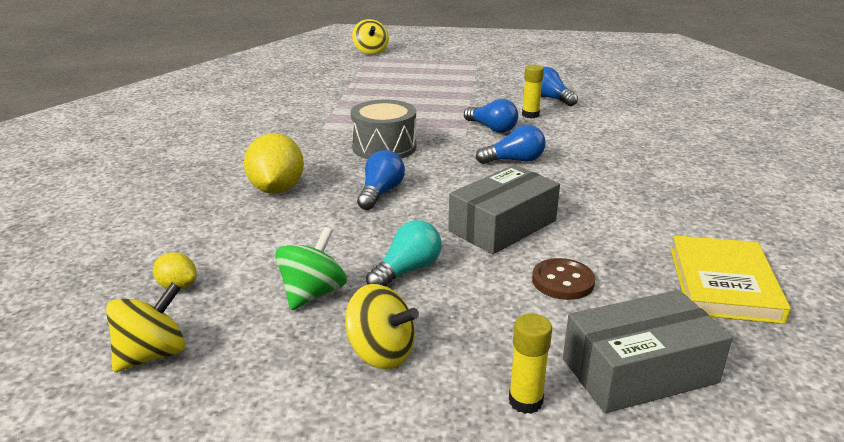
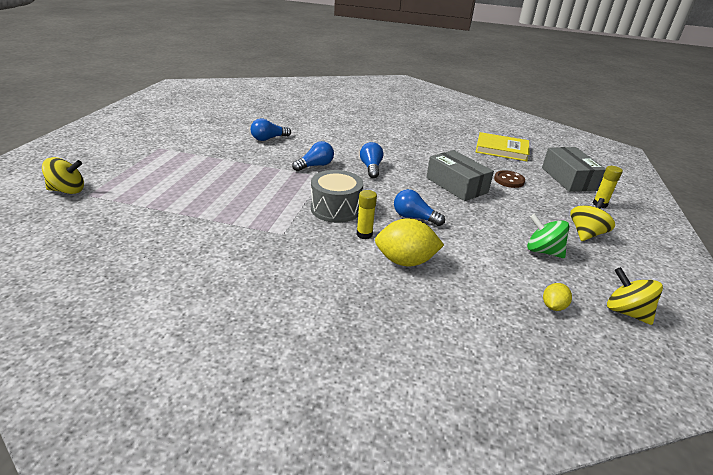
camera: 85 degrees left, 5 degrees up
turquoise light bulb [366,220,442,286] -> none
yellow glue stick [522,65,544,118] -> yellow glue stick moved to [357,190,377,239]

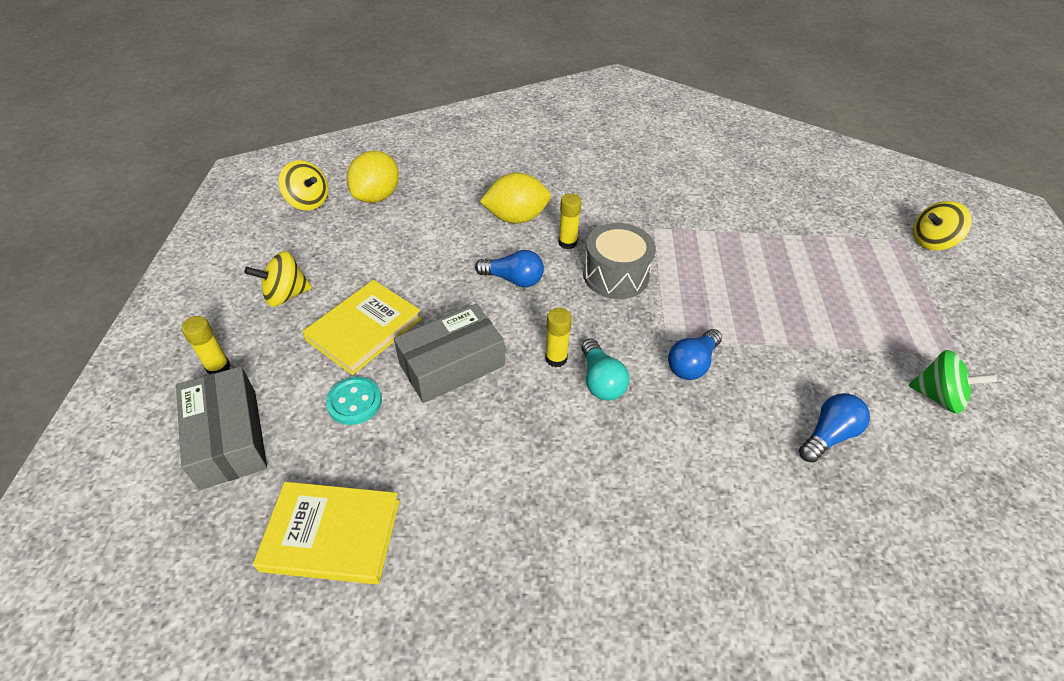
camera: 170 degrees right, 15 degrees up
blue light bulb [360,142,383,178] -> turquoise light bulb [581,339,629,401]
grey box [426,150,494,201] -> grey box turned 75 degrees counterclockwise [394,304,505,403]
brown button [494,170,525,188] -> turquoise button [326,377,382,425]
green spinning top [527,214,569,258] -> green spinning top moved to [908,350,997,414]
yellow lemon [543,283,572,311] -> yellow lemon [347,151,399,203], size x1.96
yellow spinning top [570,198,615,241] -> yellow spinning top turned 45 degrees clockwise [244,251,312,307]
none -> yellow book [302,280,422,375]
none -> yellow glue stick [545,308,572,367]

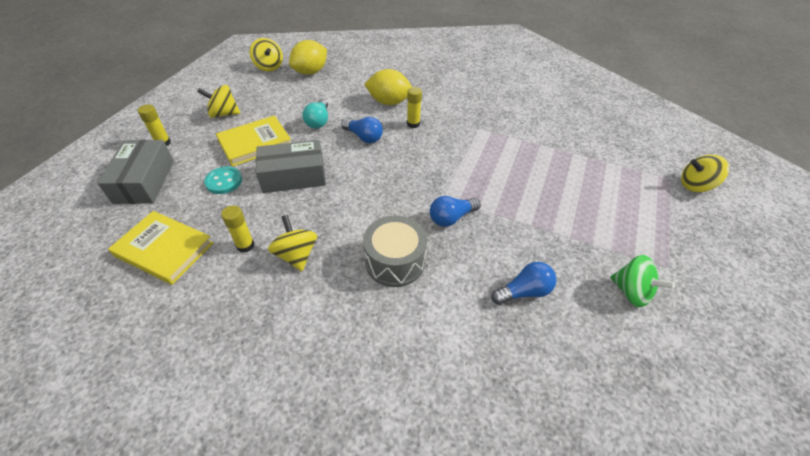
camera: 20 degrees right, 0 degrees up
yellow glue stick [545,308,572,367] -> yellow glue stick moved to [221,205,254,253]
turquoise light bulb [581,339,629,401] -> turquoise light bulb moved to [303,99,328,129]
grey drum [583,223,656,299] -> grey drum moved to [363,216,427,287]
none -> yellow spinning top [268,215,317,271]

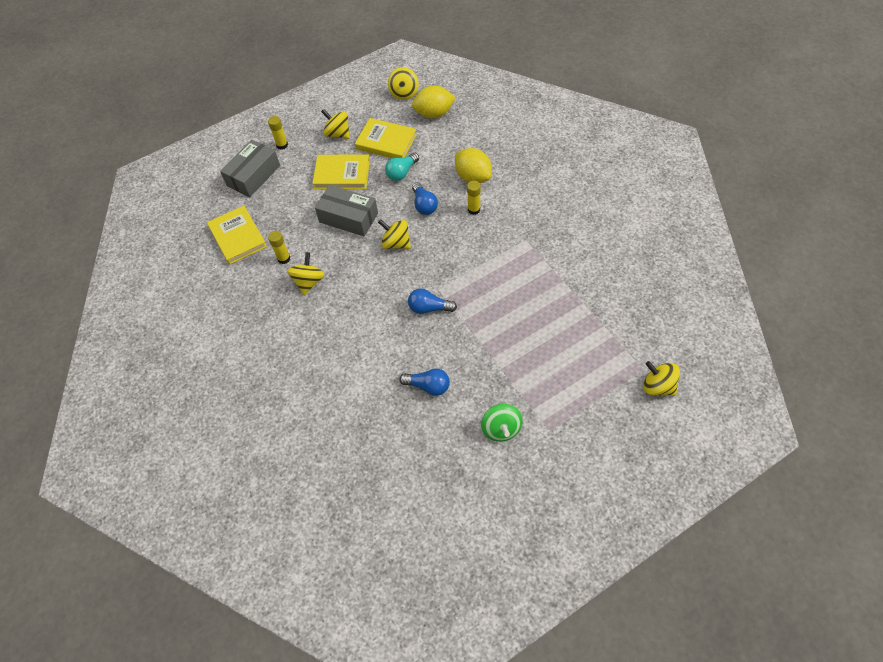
camera: 40 degrees right, 10 degrees up
turquoise button [204,167,242,194] -> none
grey drum [363,216,427,287] -> none
none -> yellow book [355,118,417,158]
none -> yellow spinning top [378,219,411,249]

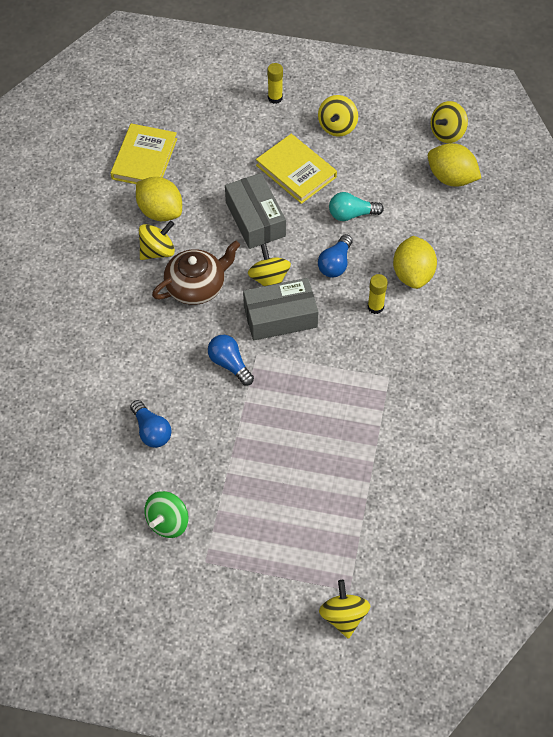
camera: 40 degrees right, 0 degrees up
grey box [220,140,280,197] -> grey box moved to [243,278,319,341]
yellow glue stick [268,231,290,264] -> yellow lemon [136,177,182,221]
yellow spinning top [321,109,350,139] -> yellow spinning top turned 150 degrees counterclockwise [318,95,358,137]
yellow book [355,118,417,158] -> none
none -> brown teapot [152,241,240,305]

